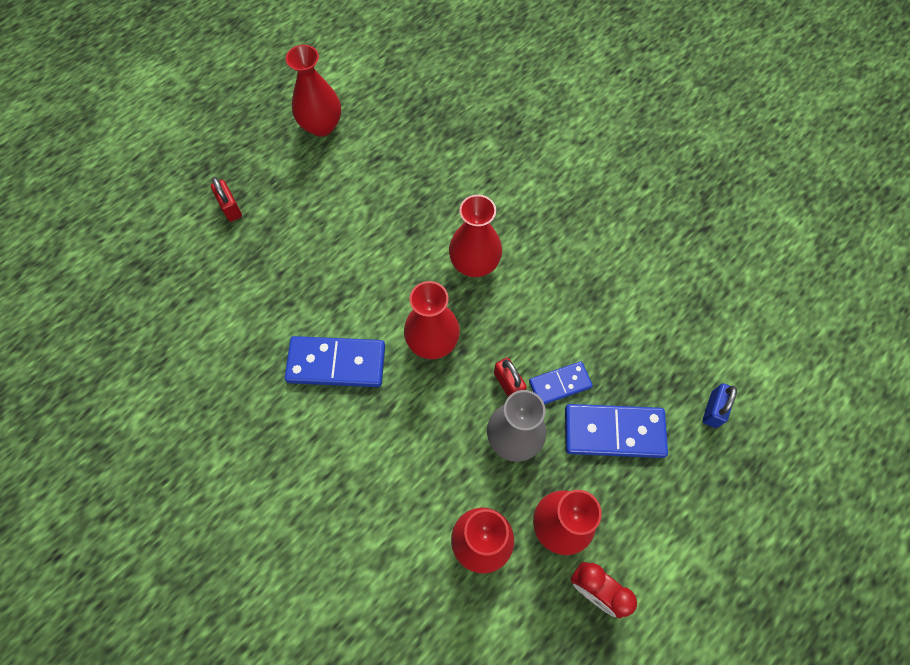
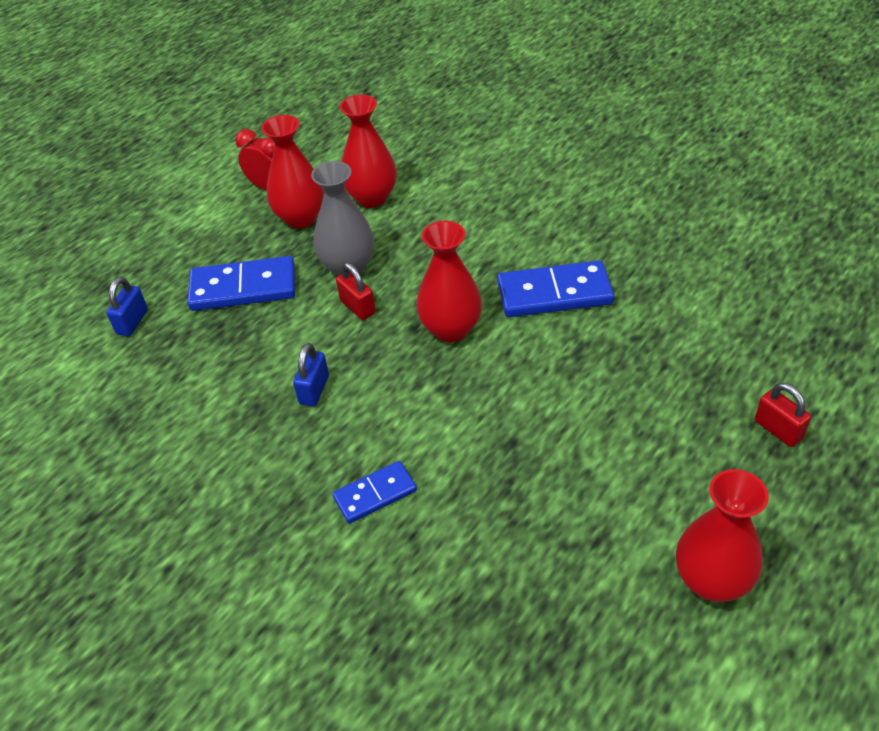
camera: 175 degrees right, 20 degrees down
red vase [449,195,502,277] -> none
blue domino [529,361,593,405] -> blue domino moved to [333,461,417,524]
none -> blue padlock [293,343,329,406]

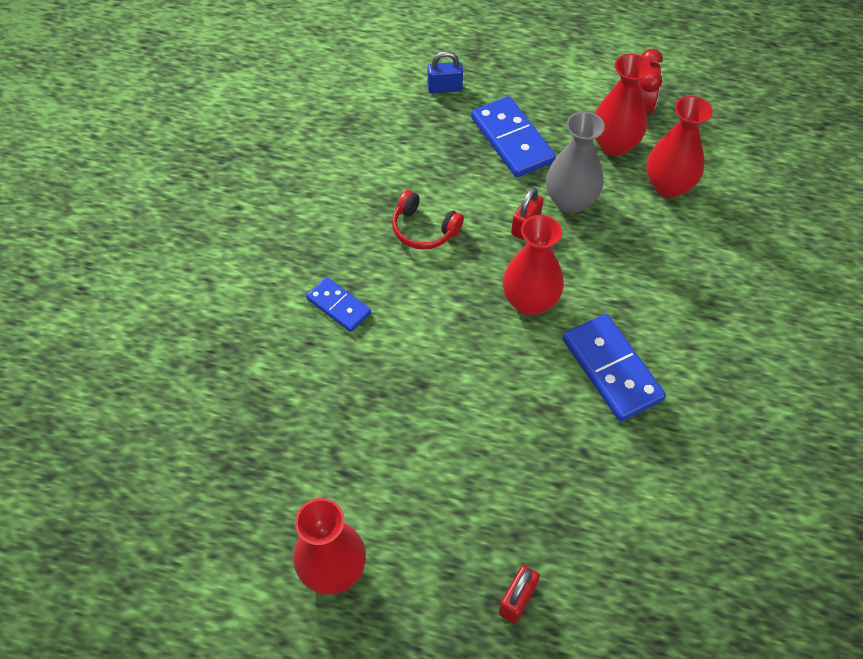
camera: 65 degrees right, 10 degrees up
blue padlock [293,343,329,406] -> red headphones [392,190,464,250]

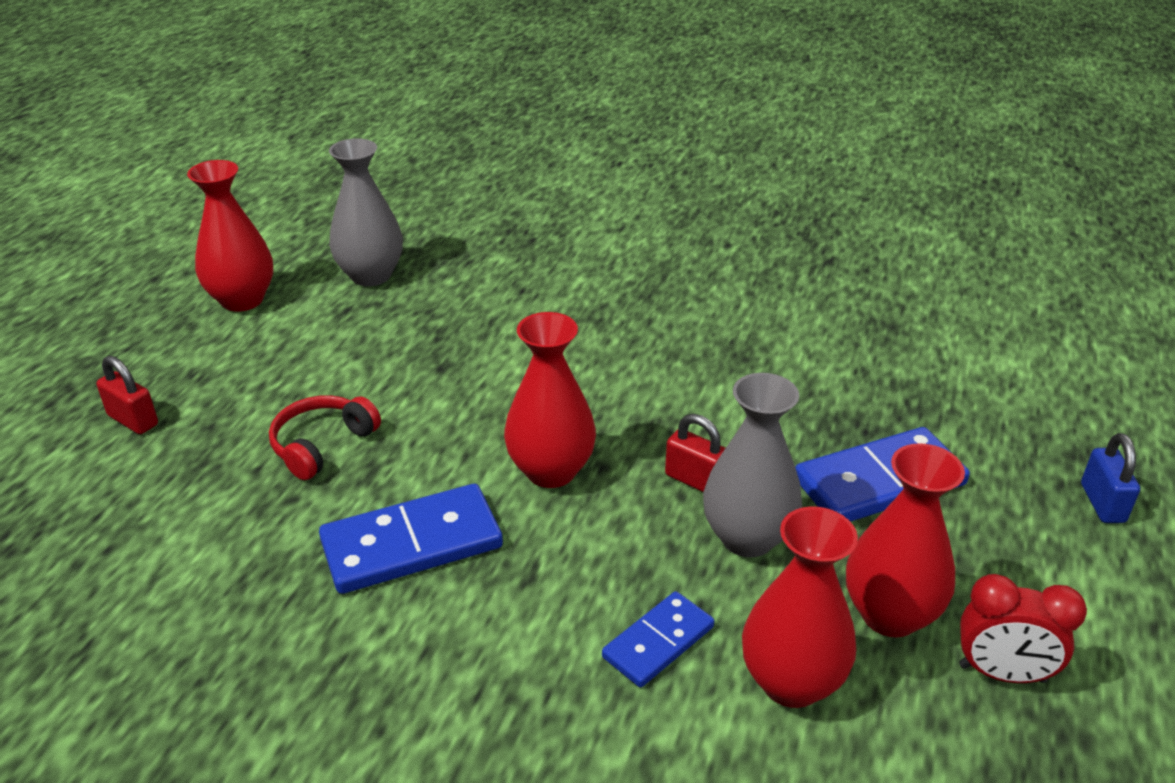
camera: 95 degrees right, 20 degrees down
blue domino [306,277,371,332] -> blue domino moved to [602,591,714,687]
red headphones [392,190,464,250] -> red headphones moved to [269,395,381,480]
blue padlock [427,51,463,93] -> blue padlock moved to [1081,433,1140,523]
none -> grey vase [329,138,403,286]

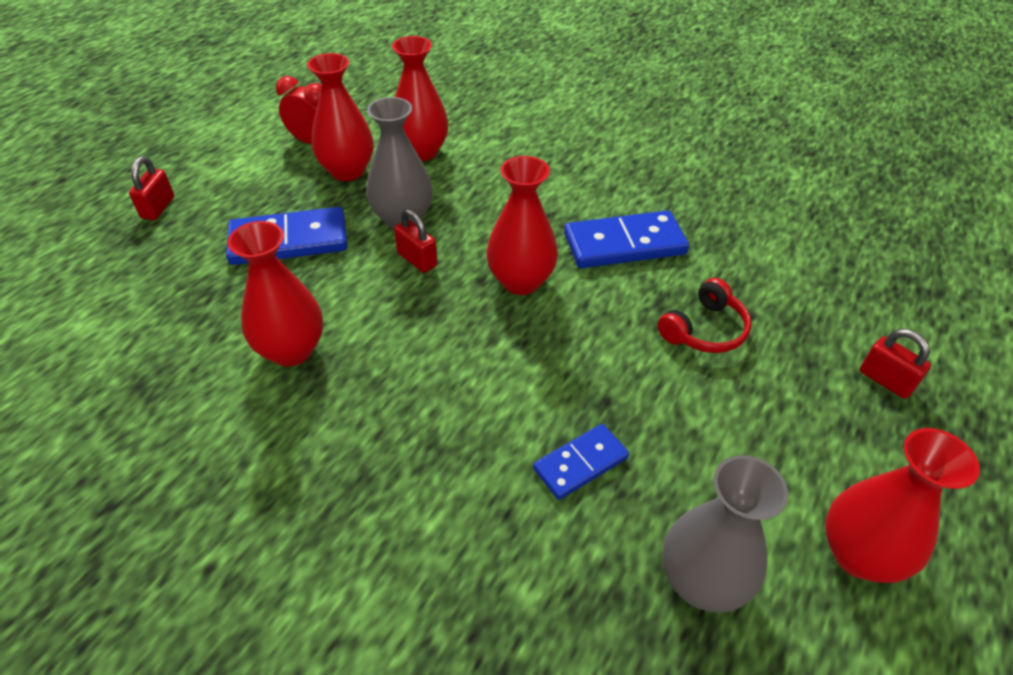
camera: 170 degrees left, 10 degrees up
blue domino [602,591,714,687] -> blue domino moved to [533,424,629,500]
blue padlock [1081,433,1140,523] -> red padlock [129,156,174,220]
none -> red vase [228,221,323,366]

